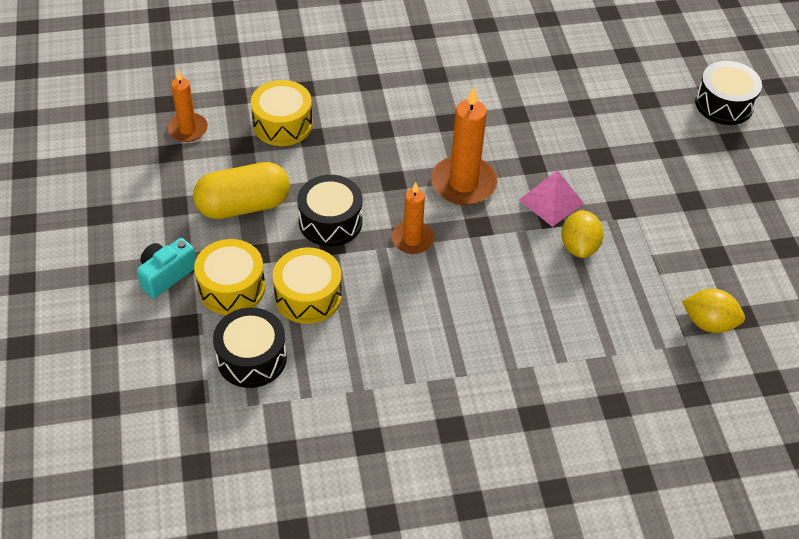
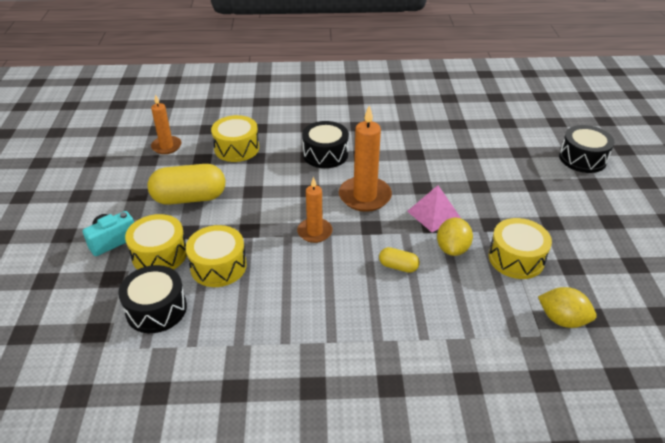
camera: 10 degrees right, 10 degrees down
black drum [297,175,362,247] -> black drum moved to [302,121,349,168]
none -> yellow capsule [379,247,420,273]
none -> yellow drum [489,218,552,279]

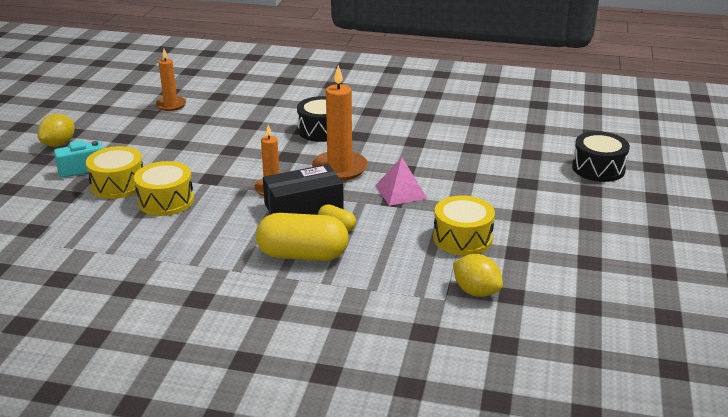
camera: 15 degrees right, 10 degrees down
black drum [118,265,187,333] -> none
yellow capsule [148,164,225,205] -> yellow capsule moved to [256,213,349,261]
yellow drum [211,115,259,162] -> none
yellow lemon [437,218,473,256] -> yellow lemon moved to [38,114,75,147]
none -> black box [263,164,344,215]

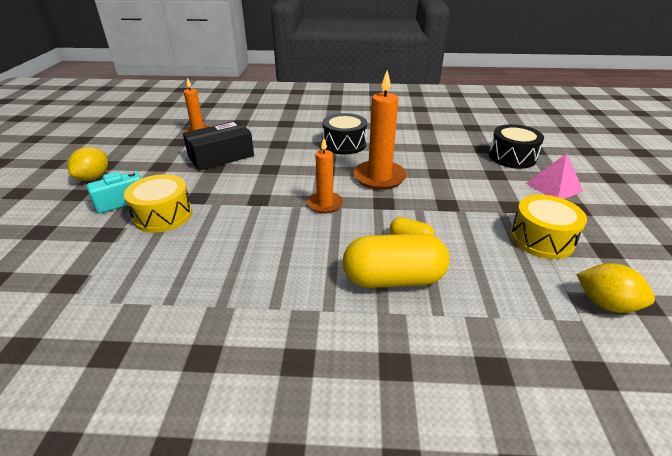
camera: 10 degrees left, 5 degrees up
yellow drum [134,161,194,216] -> none
black box [263,164,344,215] -> black box moved to [183,121,254,171]
pink pyramid [375,157,427,206] -> pink pyramid moved to [526,153,583,199]
black drum [572,131,630,182] -> black drum moved to [489,124,544,169]

